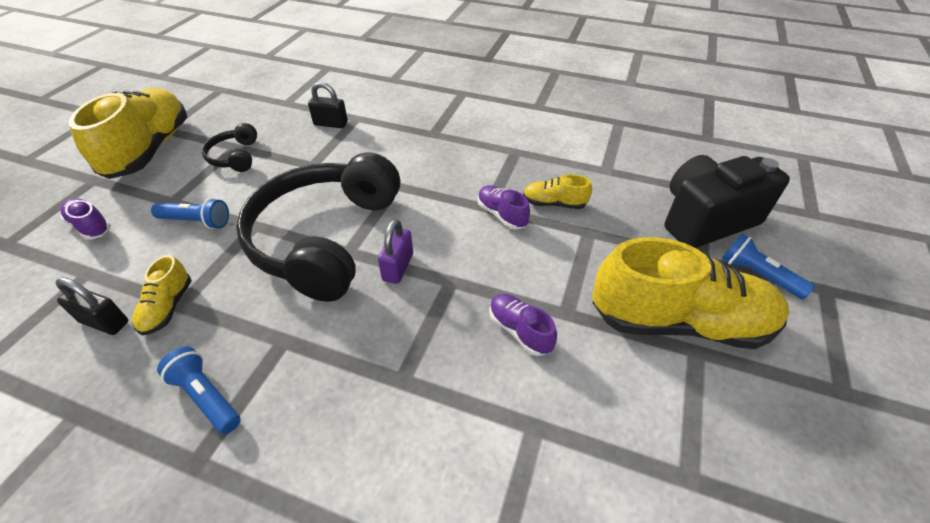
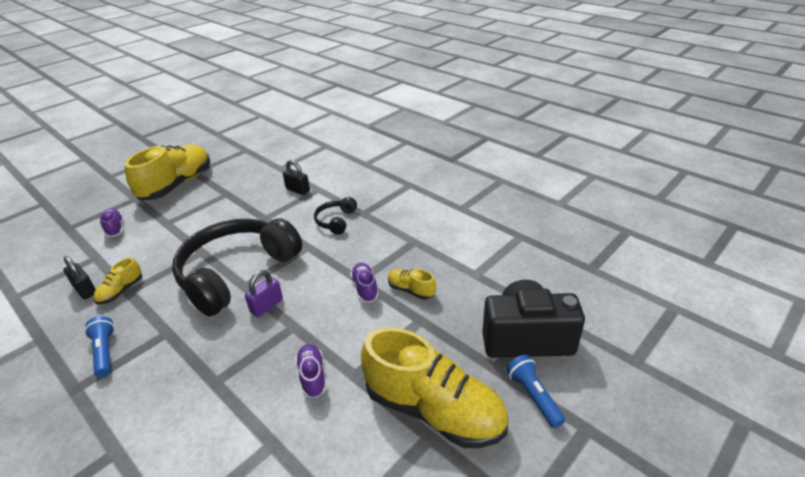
camera: 25 degrees right, 10 degrees down
blue flashlight [151,198,229,229] -> none
black headphones [202,123,257,172] -> black headphones moved to [314,197,357,235]

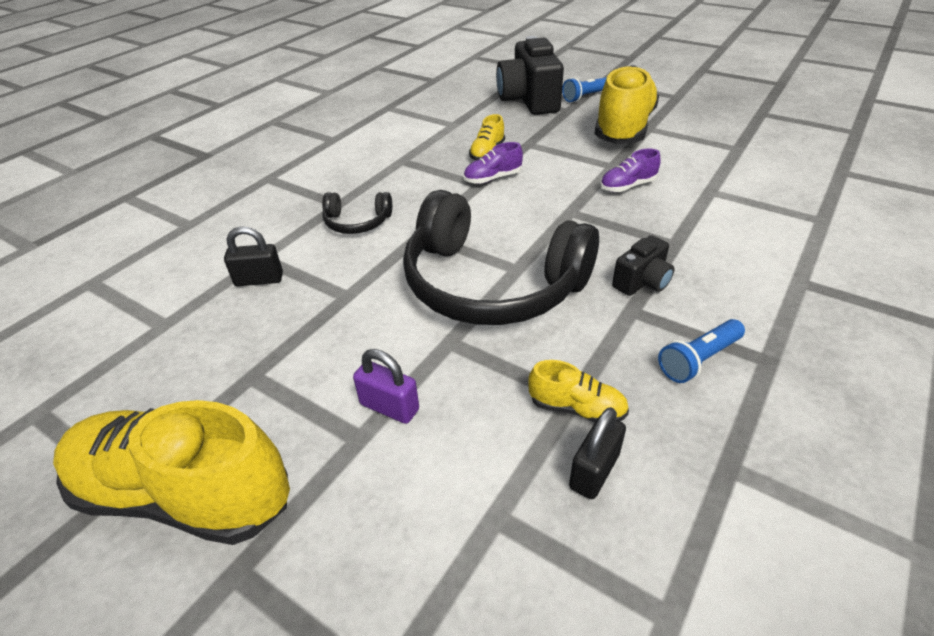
camera: 100 degrees left, 5 degrees up
purple shoe [100,208,124,237] -> none
purple padlock [245,270,283,317] -> purple padlock moved to [353,349,419,424]
black padlock [283,160,310,195] -> black padlock turned 60 degrees clockwise [224,226,283,286]
none -> black camera [612,235,674,296]

